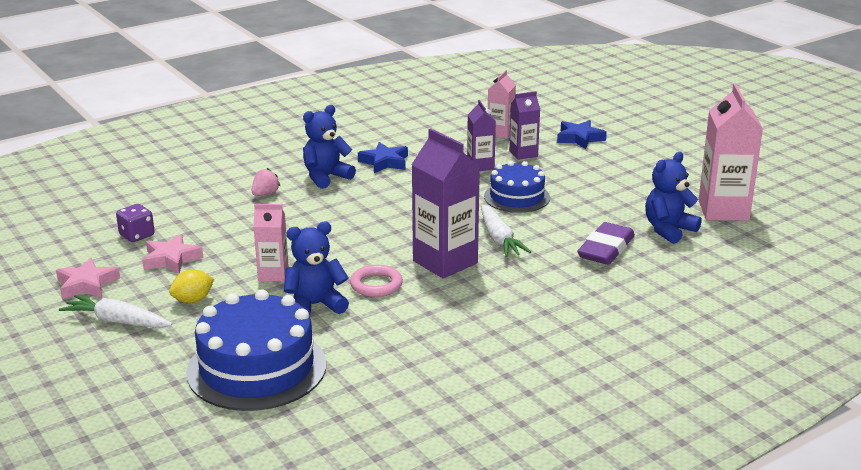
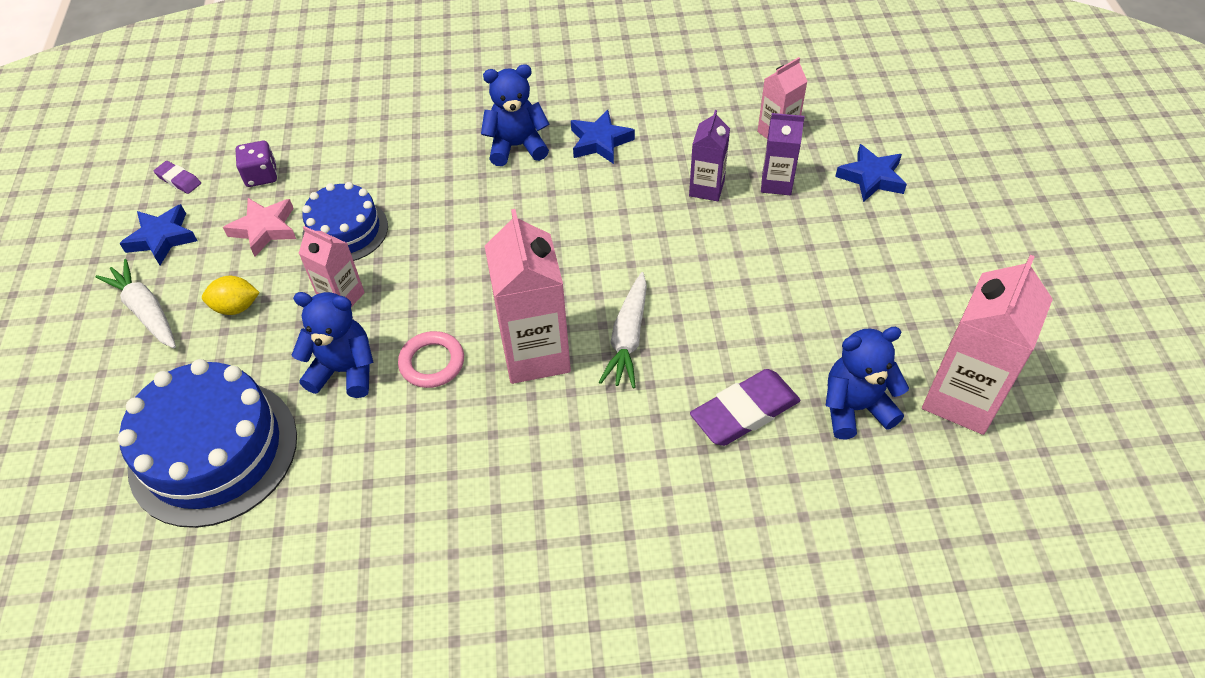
camera: 30 degrees right, 25 degrees up
pink star [56,258,120,299] -> blue star [119,204,198,265]
pink strawberry [252,168,280,196] -> none
purple carton [412,129,480,278] -> pink carton [485,209,571,384]
blue cake [484,161,550,213] -> blue cake moved to [302,182,388,261]
none -> purple eraser [154,161,201,194]

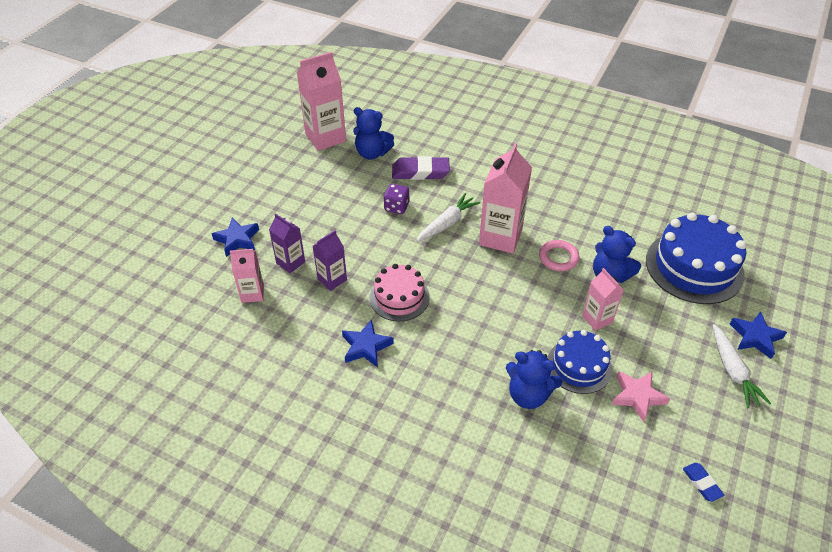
camera: 150 degrees left, 5 degrees down
blue star [119,204,198,265] -> blue star moved to [730,312,787,359]
purple eraser [154,161,201,194] -> blue eraser [683,463,724,502]
yellow lemon [202,276,260,315] -> none
purple dice [235,141,277,187] -> purple dice moved to [384,184,409,214]
blue teddy bear [481,64,549,166] -> blue teddy bear moved to [506,350,562,409]
none -> pink cake [370,264,430,321]

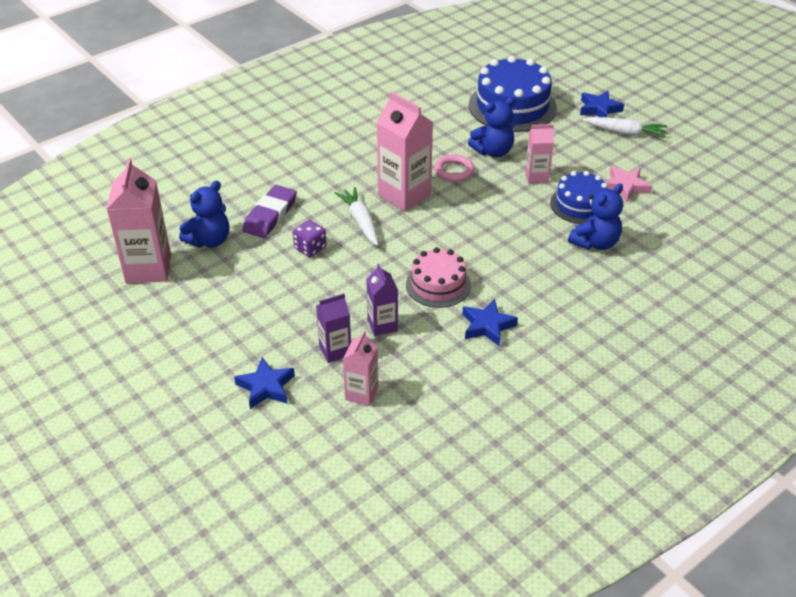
camera: 65 degrees left, 5 degrees down
blue eraser [683,463,724,502] -> none

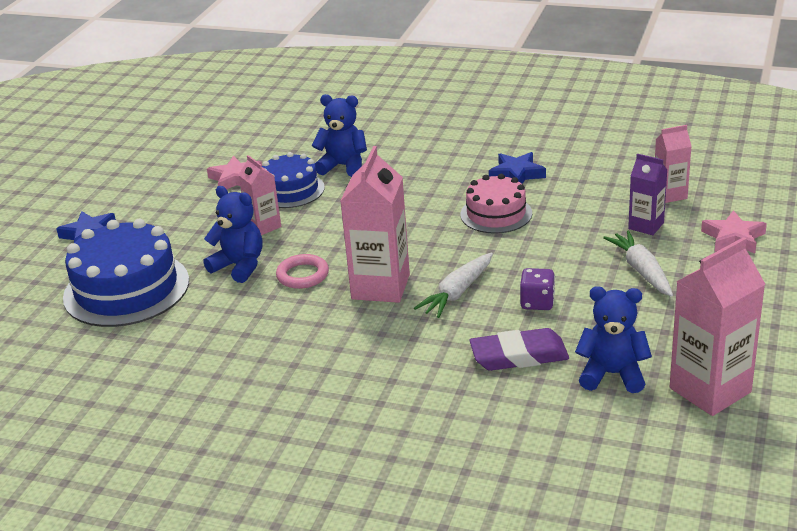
camera: 120 degrees left, 10 degrees down
blue star [234,357,295,409] -> pink star [701,210,767,253]
purple carton [366,264,398,336] -> none
white carrot [582,117,667,138] -> white carrot moved to [603,230,673,297]

